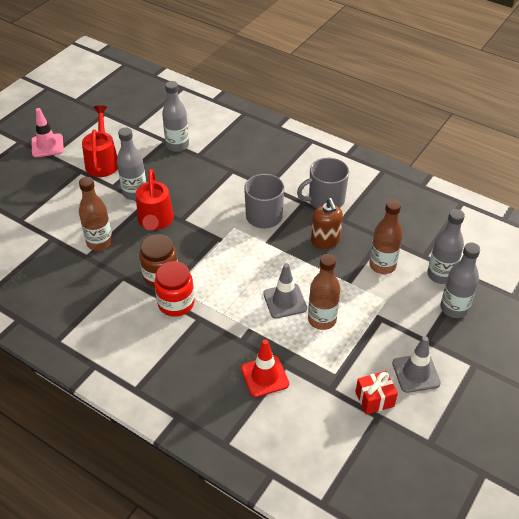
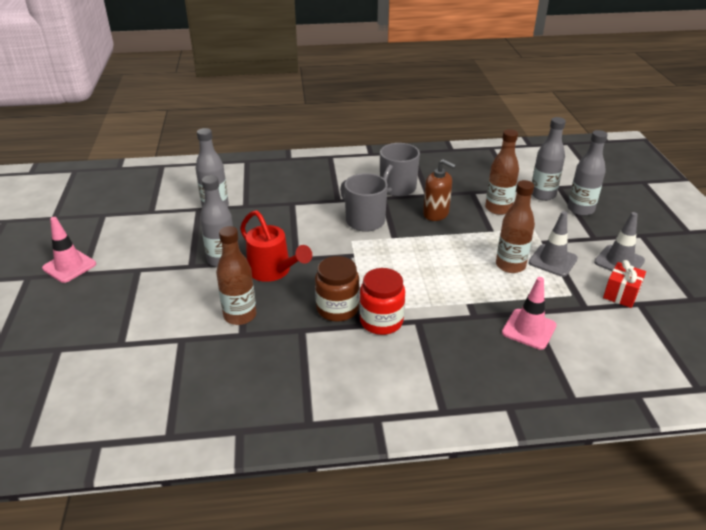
camera: 40 degrees left, 10 degrees down
red watering can [82,105,118,177] -> none
red traffic cone [241,339,289,397] -> pink traffic cone [502,277,557,350]
grey traffic cone [263,263,307,319] -> grey traffic cone moved to [529,211,578,277]

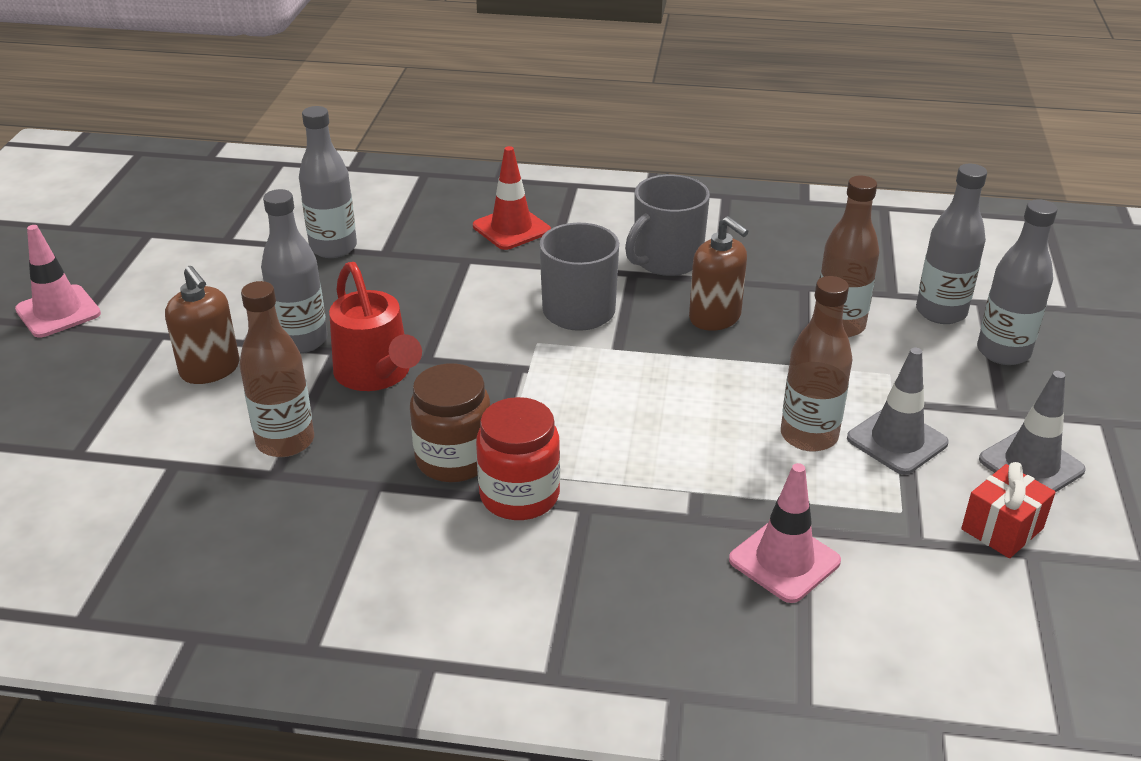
camera: 15 degrees right, 0 degrees up
none -> brown soap dispenser [165,266,239,384]
none -> red traffic cone [473,146,551,250]

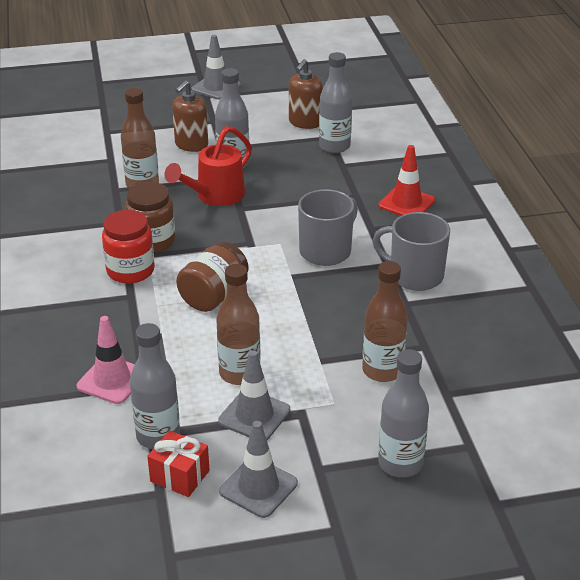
camera: 70 degrees right, 0 degrees up
pink traffic cone [15,225,101,338] -> grey traffic cone [192,35,241,100]
brown soap dispenser [689,216,749,331] -> brown soap dispenser moved to [289,59,323,129]
grey bottle [916,164,987,324] -> grey bottle moved to [130,323,180,449]
none -> brown jar [176,242,248,312]

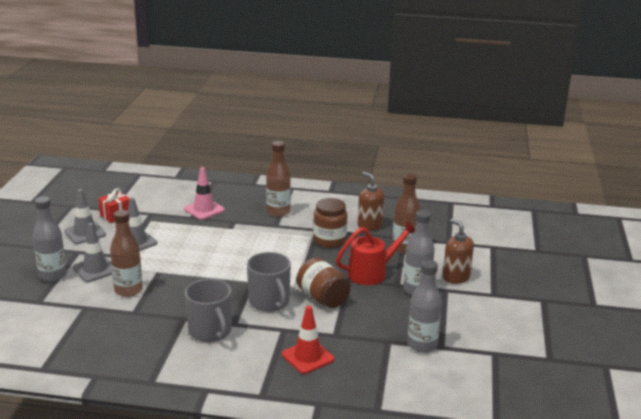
camera: 110 degrees right, 10 degrees down
red jar [102,210,155,284] -> none
grey bottle [130,323,180,449] -> none
red watering can [164,126,252,206] -> red watering can turned 90 degrees clockwise [336,221,415,285]
brown jar [176,242,248,312] -> brown jar moved to [297,258,350,308]
grey traffic cone [192,35,241,100] -> grey traffic cone moved to [73,223,112,282]
brown bottle [216,264,261,385] -> brown bottle moved to [266,141,291,217]
brown soap dispenser [289,59,323,129] -> brown soap dispenser moved to [358,172,384,231]
grey mug [373,212,450,291] -> grey mug turned 105 degrees clockwise [185,279,231,342]

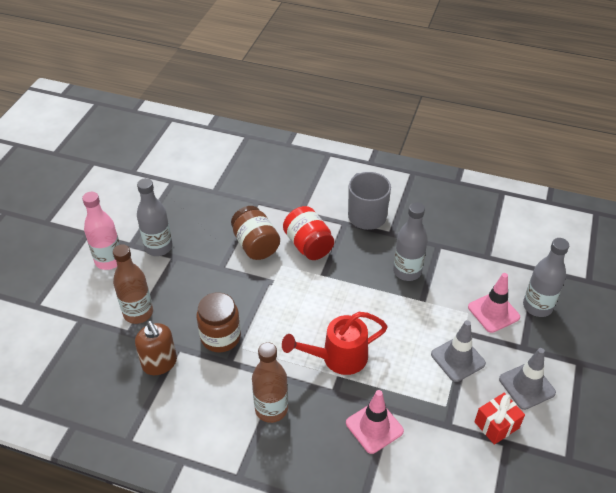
camera: 170 degrees left, 20 degrees up
grey traffic cone [73,223,112,282] -> pink traffic cone [468,273,520,333]
brown bottle [110,210,143,297] -> none
grey mug [247,252,291,312] -> red jar [283,206,334,260]
red traffic cone [282,306,334,374] -> none
red watering can [336,221,415,285] -> red watering can moved to [282,312,388,375]
grey bottle [407,260,442,353] -> grey bottle moved to [393,202,428,281]
brown soap dispenser [443,219,474,284] -> pink bottle [82,192,120,270]

